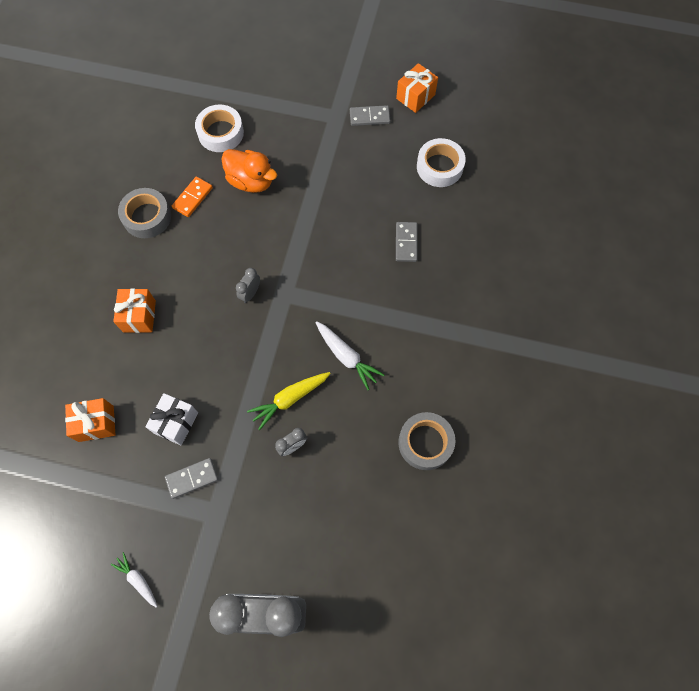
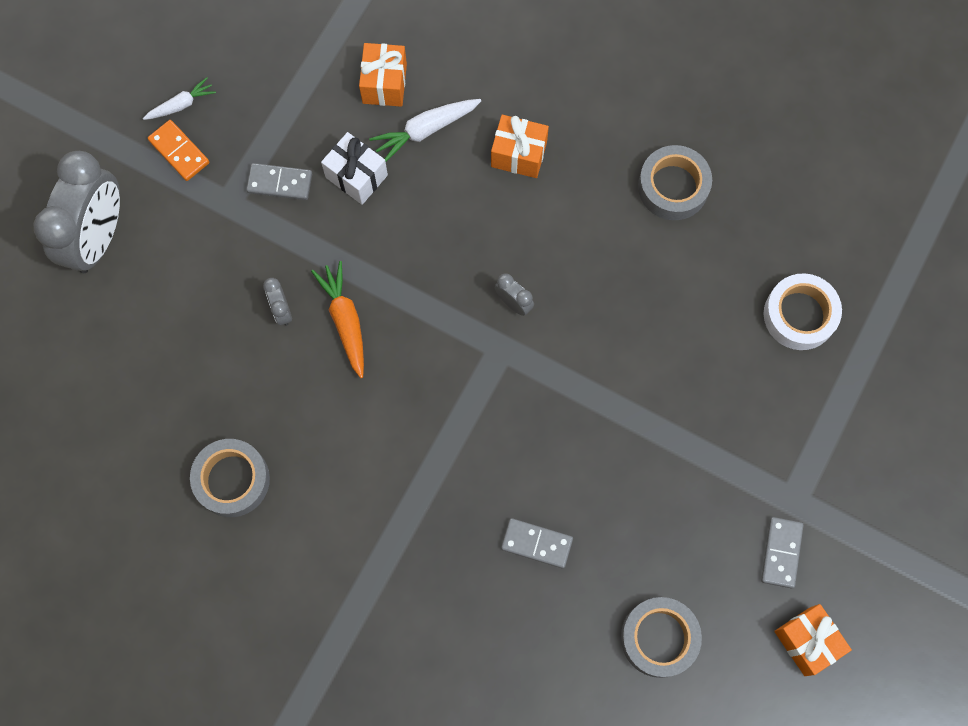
camera: 105 degrees right, 5 degrees up
grey domino [165,458,218,499] -> grey domino turned 75 degrees counterclockwise [246,163,312,200]
orange domino [172,176,213,217] -> orange domino moved to [148,120,209,181]
orange duck [221,149,277,193] -> none
yellow carrot [247,372,331,430] -> orange carrot [311,261,364,378]
white carrot [316,321,384,390] -> white carrot moved to [369,99,481,162]
white tape [417,138,466,187] -> grey tape [621,597,702,678]

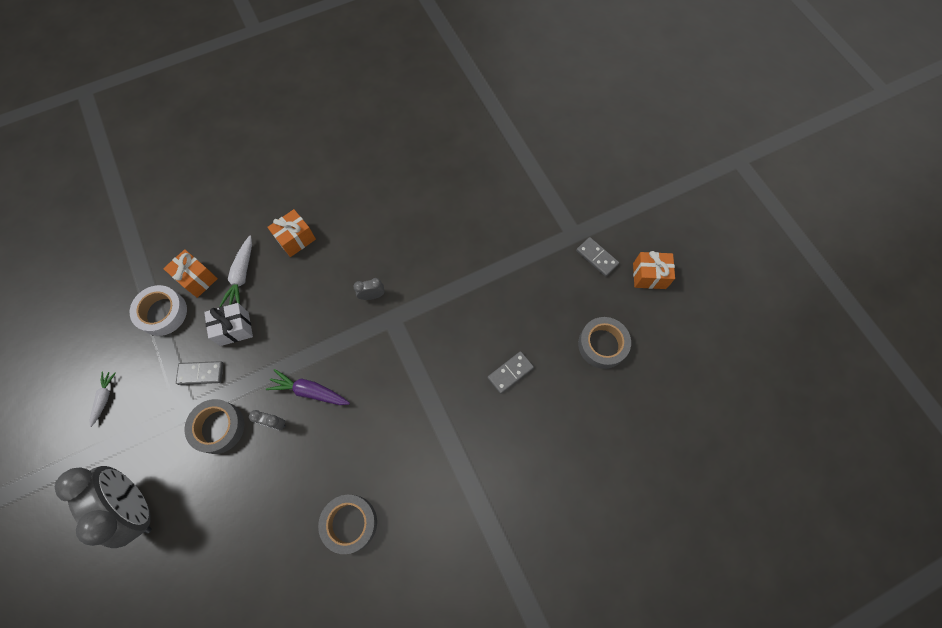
camera: 55 degrees left, 5 degrees down
orange domino [148,120,209,181] -> none
grey domino [246,163,312,200] -> grey domino turned 45 degrees clockwise [176,361,223,385]
orange carrot [311,261,364,378] -> purple carrot [266,369,350,405]
grey tape [638,145,712,220] -> grey tape moved to [184,399,245,454]
white tape [764,273,842,350] -> white tape moved to [130,285,187,336]

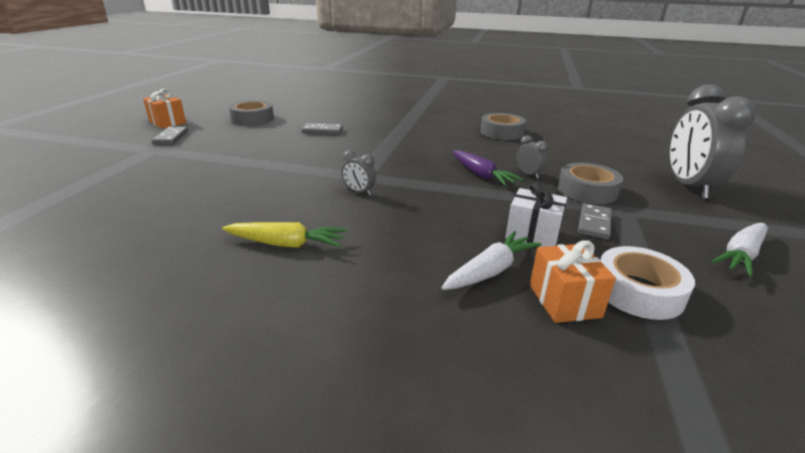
camera: 140 degrees left, 40 degrees down
white carrot [89,371,116,427] -> white carrot [711,223,768,277], size x1.54
grey domino [176,361,223,385] -> grey domino turned 75 degrees clockwise [578,203,612,239]
orange gift [267,209,316,257] -> none
none -> yellow carrot [222,222,347,248]

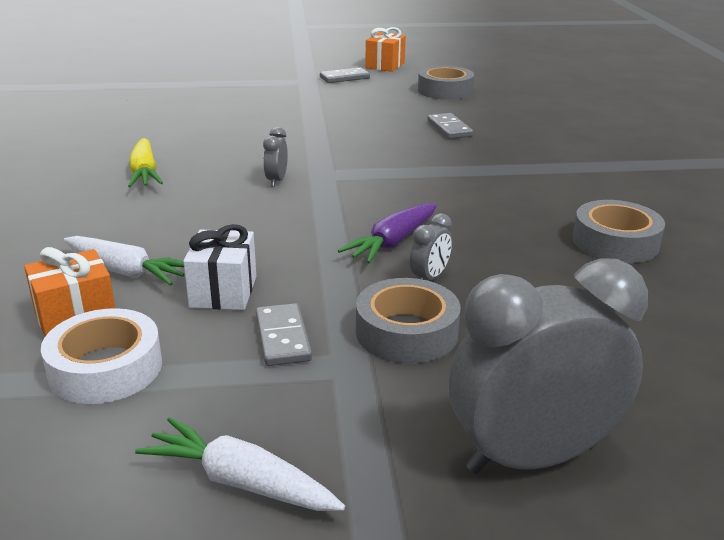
camera: 70 degrees right, 0 degrees up
grey domino [578,203,612,239] -> grey domino turned 75 degrees clockwise [256,303,312,366]

